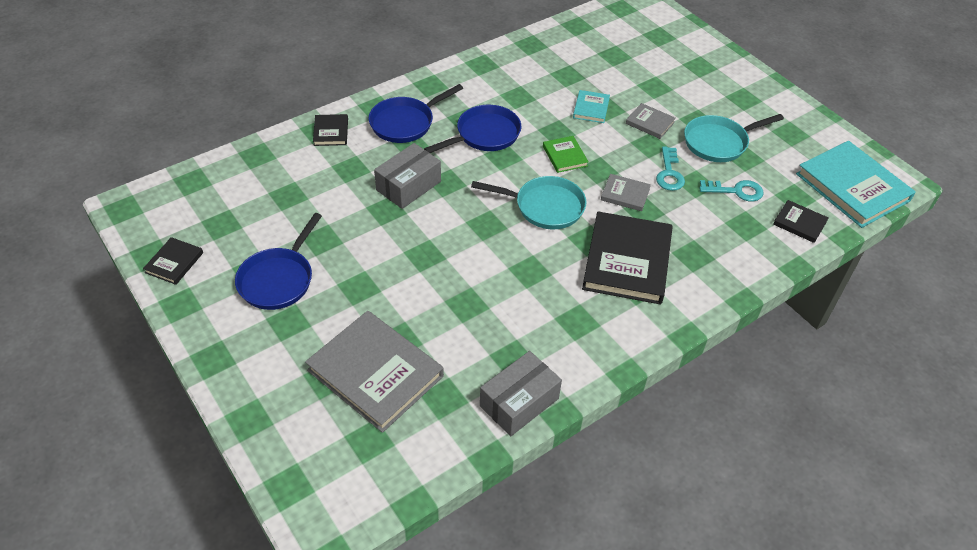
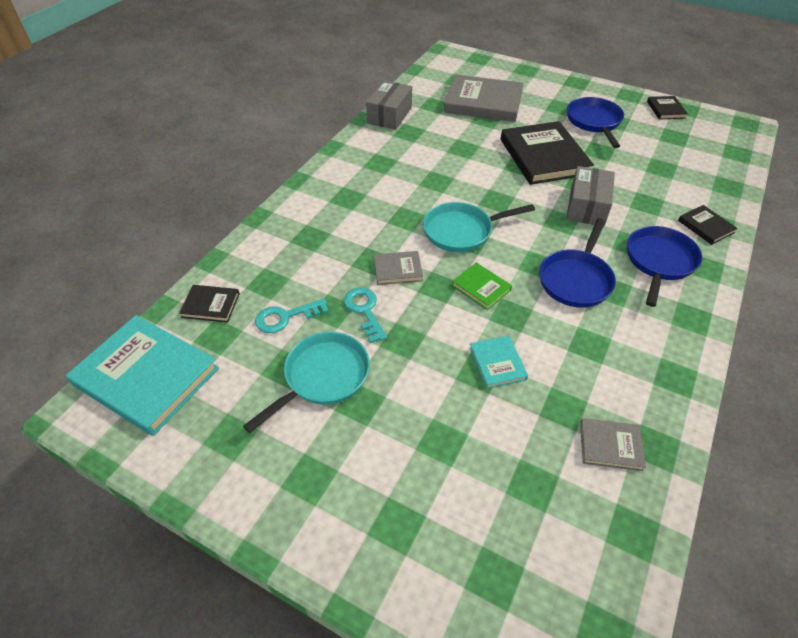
camera: 155 degrees right, 0 degrees up
black book [582,211,673,304] -> black book moved to [501,121,594,185]
grey book [626,103,676,139] -> grey book moved to [580,418,646,471]

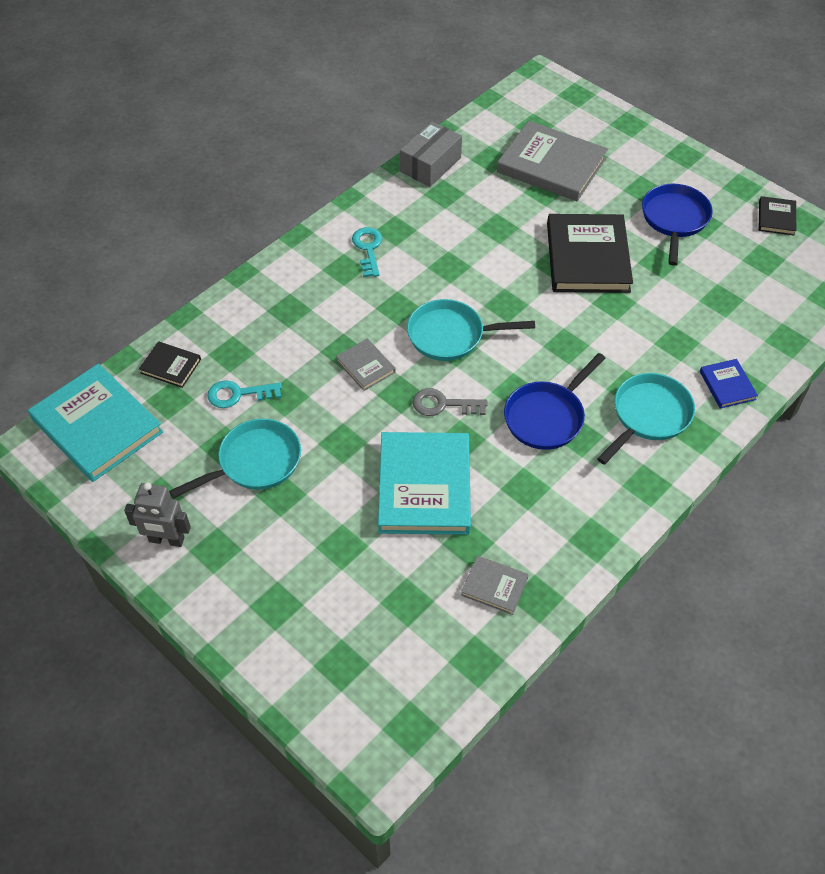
camera: 15 degrees right, 5 degrees up
turquoise key [344,287,387,343] -> turquoise key moved to [352,227,382,277]
grey book [374,251,423,285] -> grey book turned 45 degrees clockwise [336,338,396,391]
green book [452,262,512,310] -> grey key [413,388,488,416]
turquoise book [470,335,528,389] -> turquoise book [378,432,471,535], size x2.11
grey box [566,166,615,227] -> none
blue pan [627,226,702,307] -> turquoise pan [597,373,695,465]
black book [678,205,738,245] -> blue book [700,359,758,409]
none -> grey robot [124,482,191,547]

